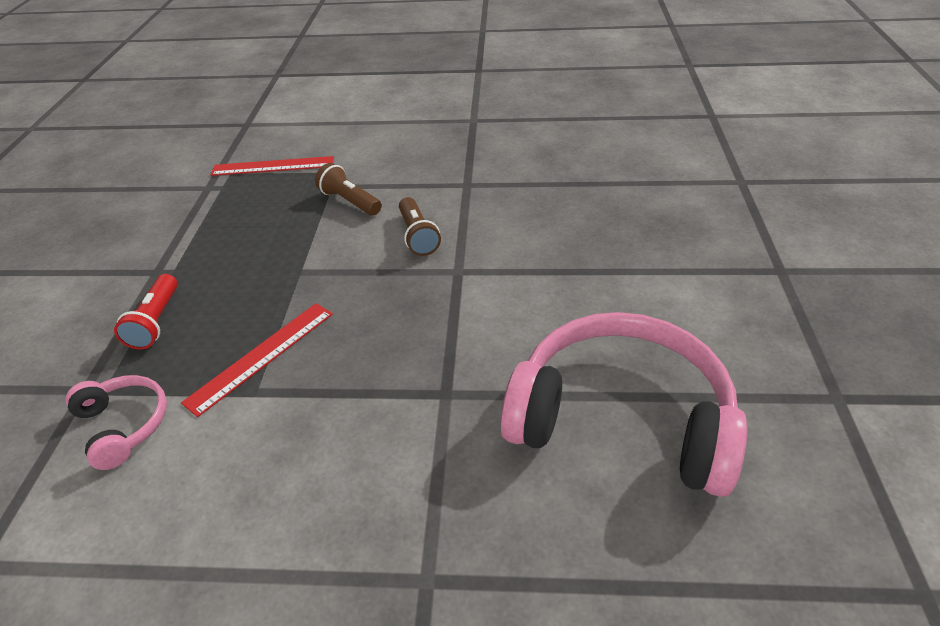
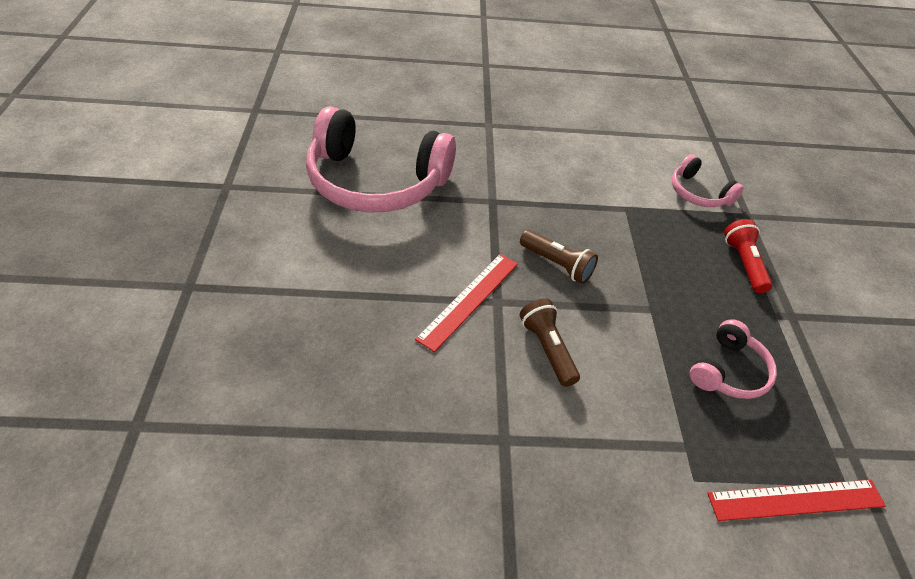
camera: 170 degrees right, 5 degrees up
red ruler [181,303,333,417] -> red ruler moved to [415,254,518,352]
brown flashlight [315,163,382,215] -> brown flashlight moved to [520,230,598,284]
none -> pink headphones [690,319,777,399]

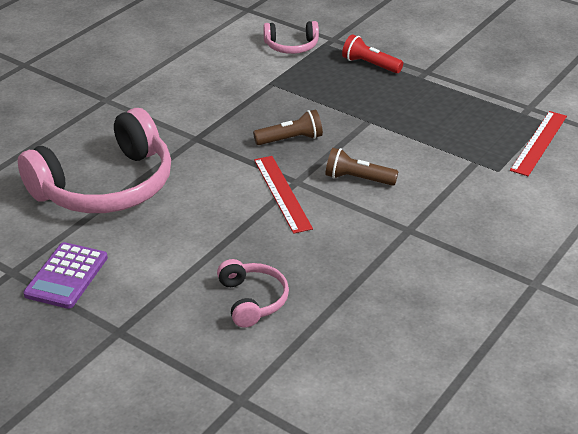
camera: 50 degrees left, 10 degrees down
pink headphones [690,319,777,399] -> pink headphones moved to [217,259,289,328]
none -> purple calculator [23,242,108,309]

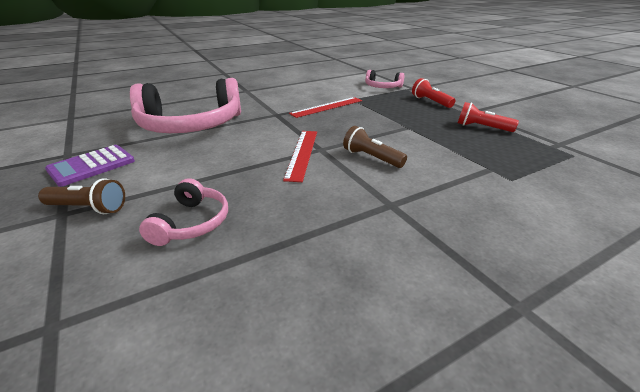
camera: 25 degrees right, 5 degrees down
brown flashlight [253,110,323,145] -> brown flashlight moved to [38,178,125,214]
red ruler [510,111,567,176] -> red ruler moved to [289,97,362,118]
none -> red flashlight [458,102,519,132]

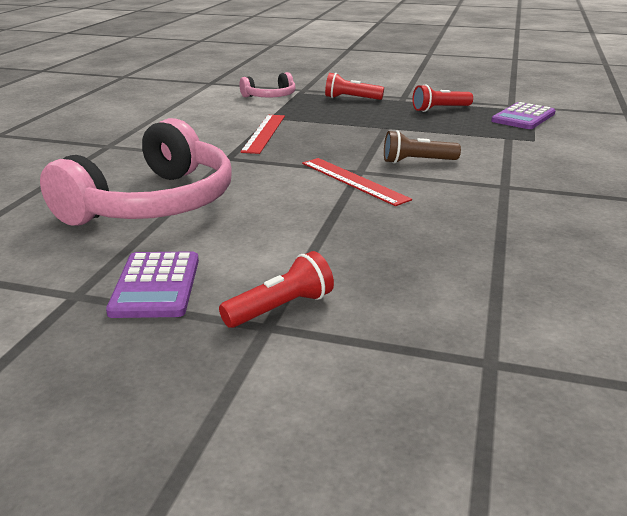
camera: 45 degrees left, 5 degrees down
brown flashlight [38,178,125,214] -> red flashlight [219,251,334,328]
pink headphones [139,178,228,246] -> none
none -> purple calculator [491,102,556,129]

